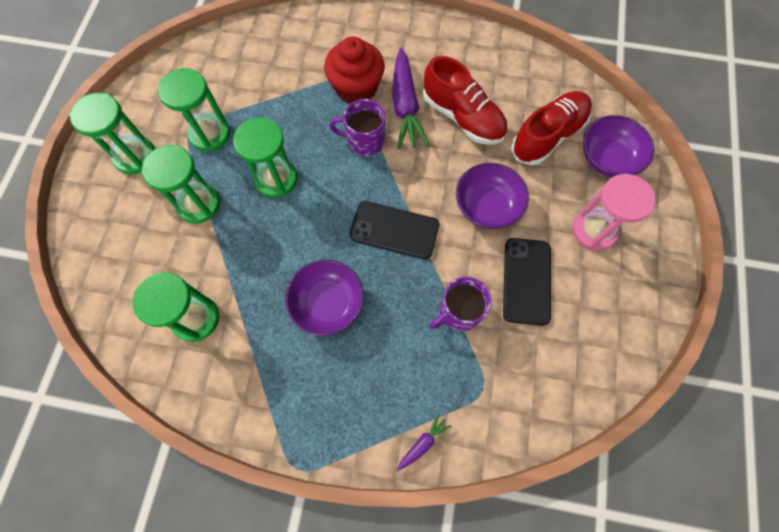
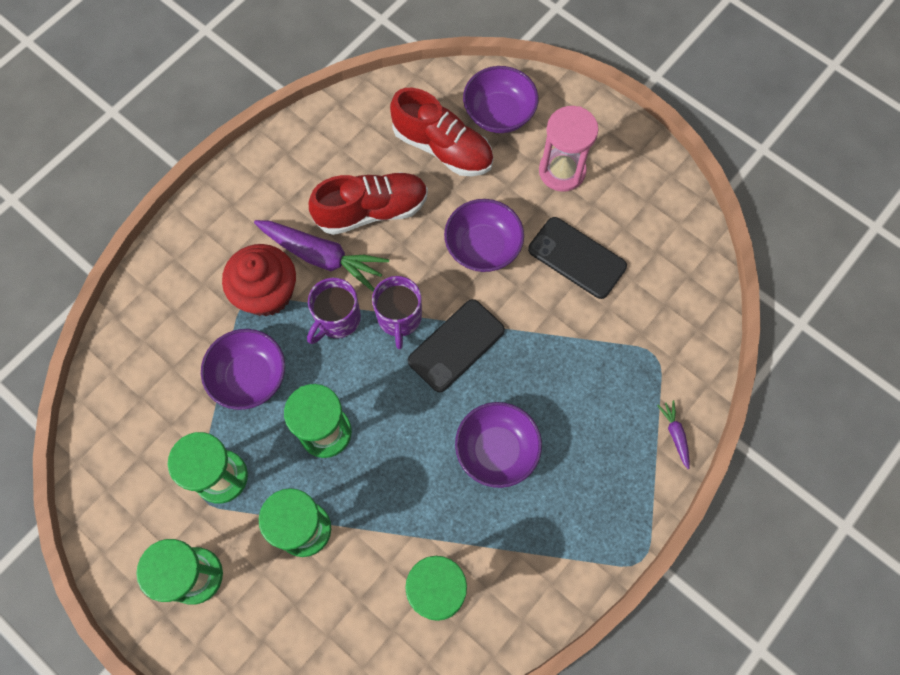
camera: 60 degrees left, 0 degrees up
purple mug [429,277,492,331] -> purple mug moved to [372,276,422,349]
red shoe [511,91,592,166] -> red shoe turned 135 degrees clockwise [390,88,493,176]
none -> purple bowl [201,329,285,410]

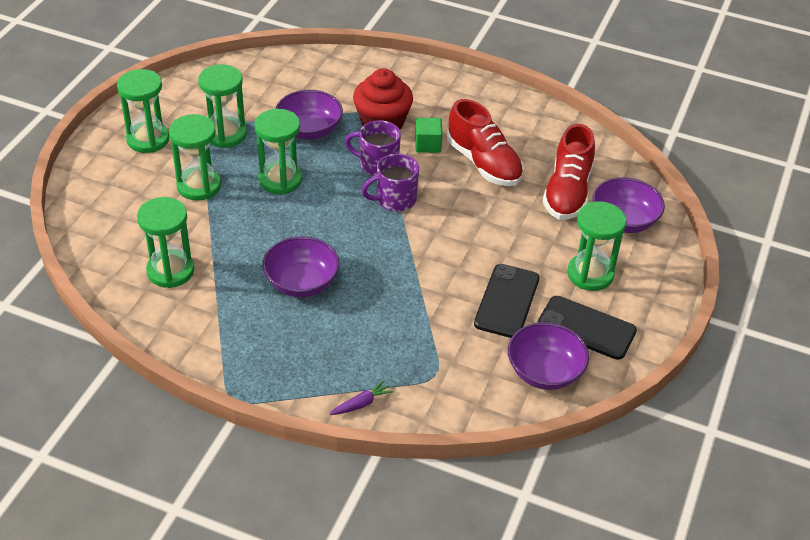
camera: 70 degrees right, 25 degrees down
purple carrot [254,220,389,292] -> green cube [415,118,443,153]
black phone [408,299,505,392] -> black phone moved to [537,296,637,360]
purple bowl [444,199,524,272] -> purple bowl moved to [508,322,589,390]
pink hourglass [539,106,598,192] -> green hourglass [567,201,626,291]

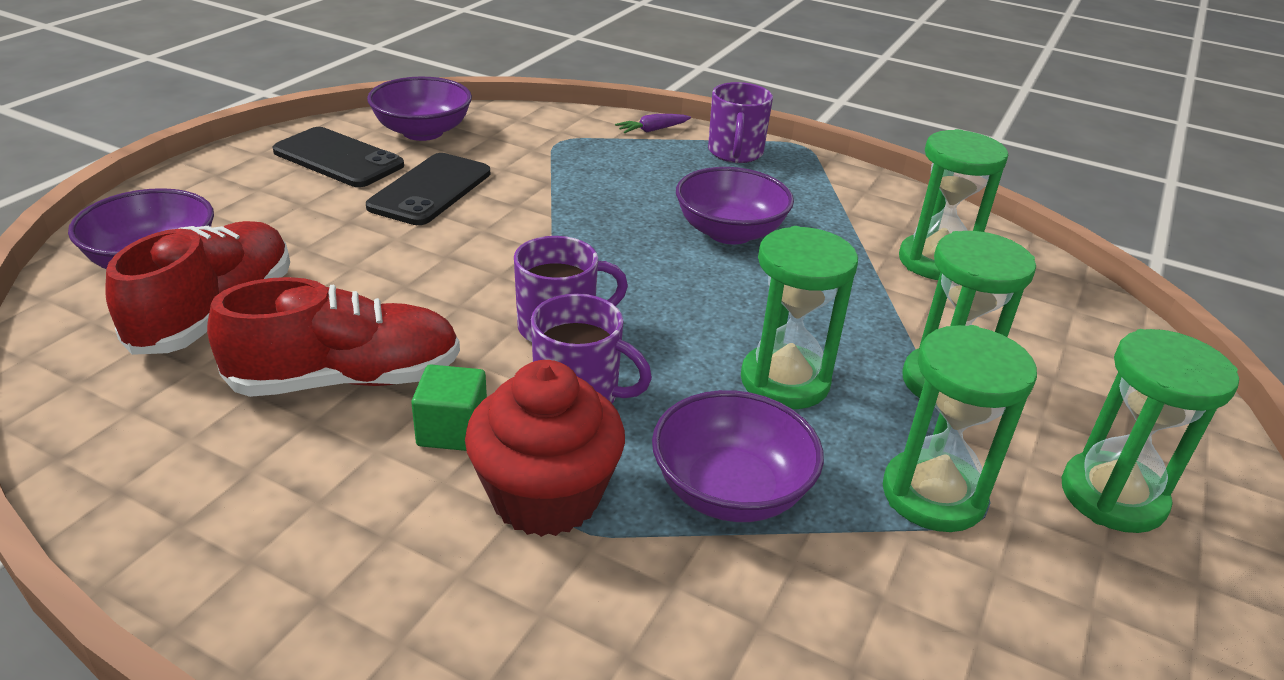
camera: 175 degrees left, 10 degrees down
red shoe [447,99,524,186] -> red shoe turned 105 degrees clockwise [207,277,460,397]
green hourglass [567,201,626,291] -> none
none -> purple mug [708,82,773,163]

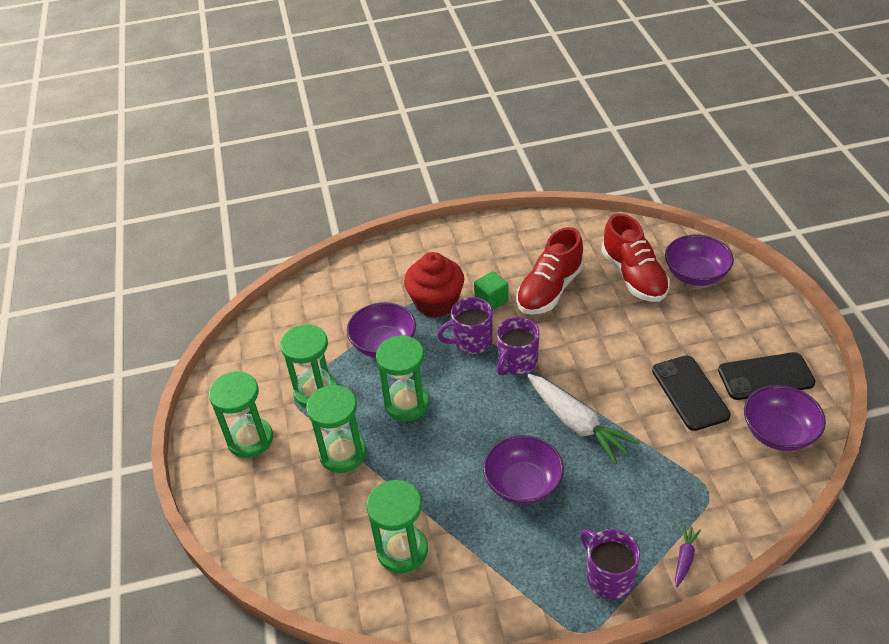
camera: 145 degrees right, 10 degrees up
none -> white carrot [527,374,640,464]

